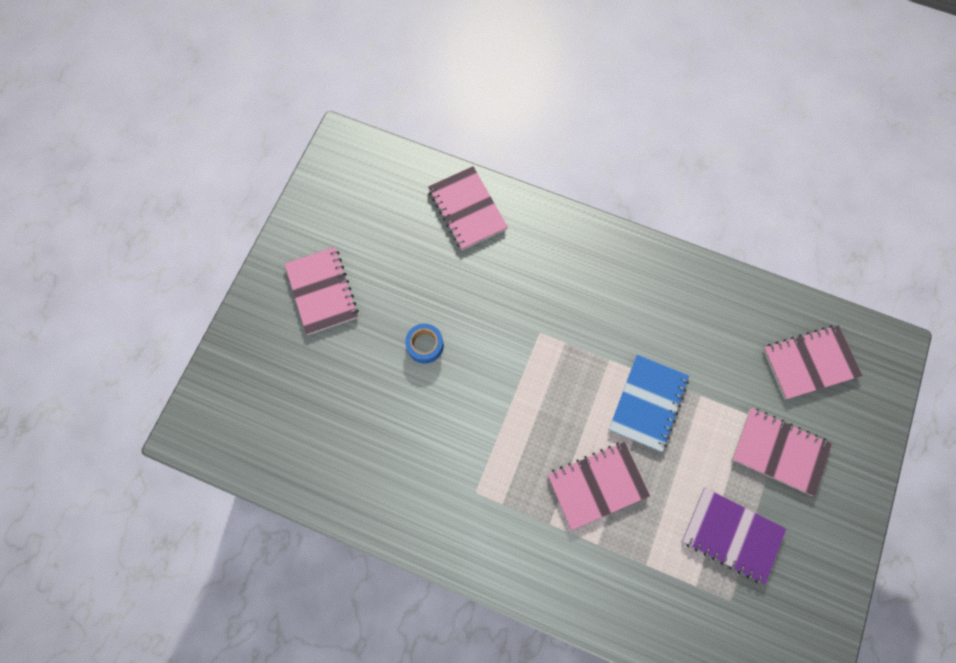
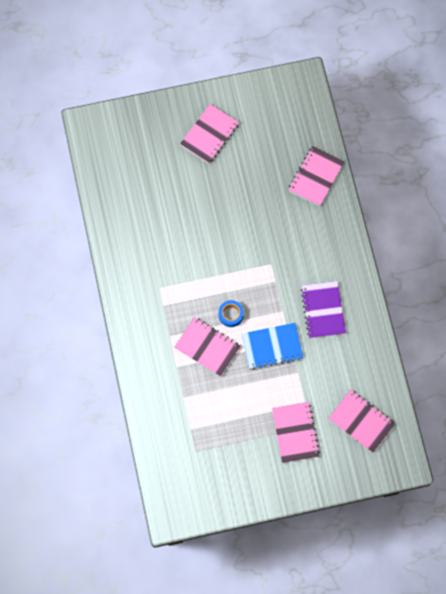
camera: 55 degrees right, 0 degrees up
blue tape [405,324,444,364] -> blue tape moved to [219,300,244,327]
purple notebook [682,488,786,585] -> purple notebook moved to [300,281,346,338]

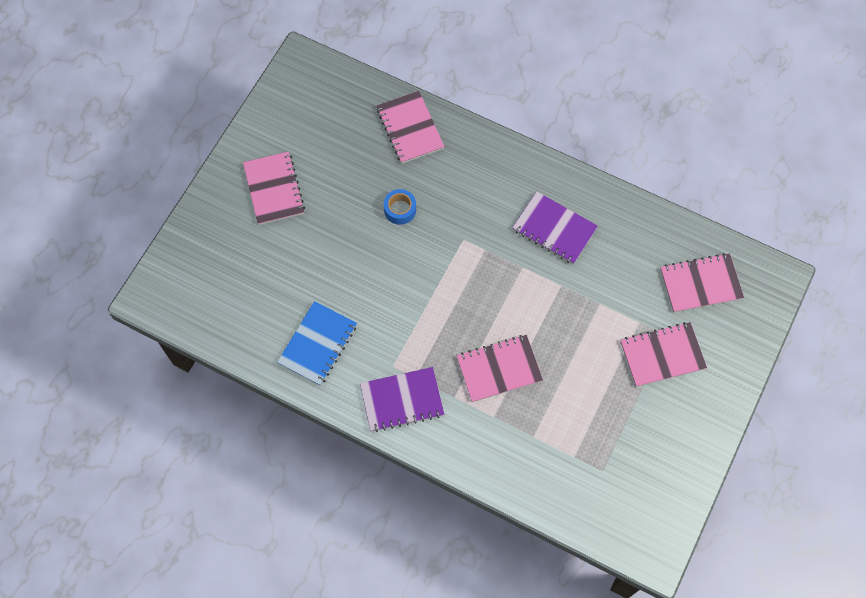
camera: 50 degrees left, 5 degrees down
blue tape [219,300,244,327] -> blue tape moved to [384,189,416,225]
blue notebook [242,323,304,370] -> blue notebook moved to [277,301,357,386]
pink notebook [272,402,320,463] -> pink notebook turned 45 degrees counterclockwise [621,322,707,387]
none -> purple notebook [360,367,444,432]

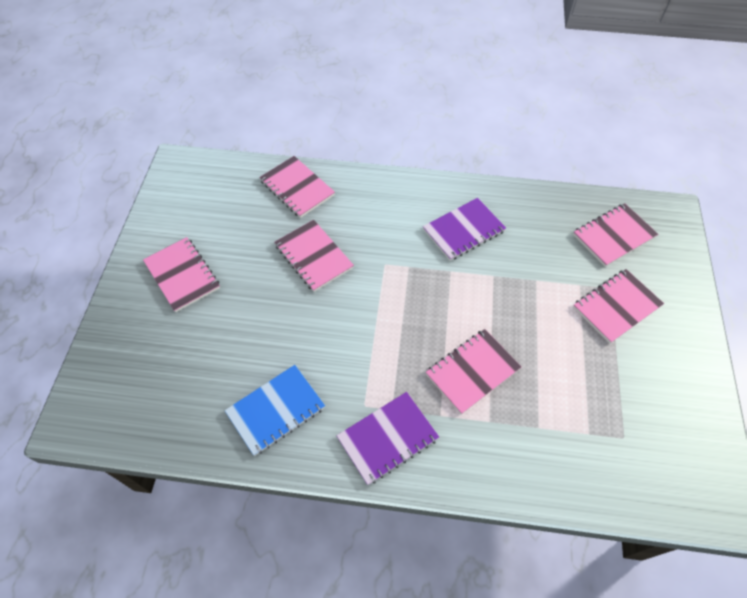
camera: 20 degrees left, 10 degrees down
blue notebook [277,301,357,386] -> blue notebook turned 45 degrees clockwise [225,365,325,456]
blue tape [384,189,416,225] -> pink notebook [274,220,354,292]
purple notebook [512,192,598,264] -> purple notebook turned 45 degrees counterclockwise [423,198,506,261]

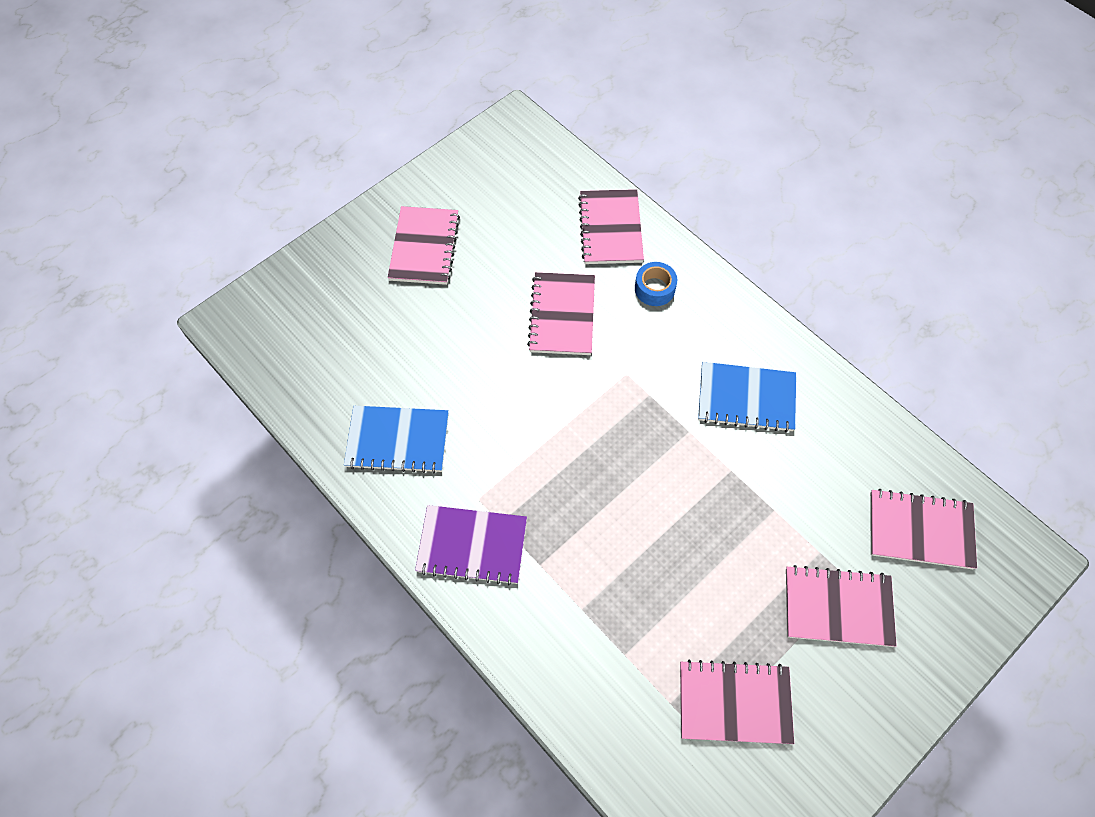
camera: 40 degrees right, 5 degrees up
purple notebook [423,198,506,261] -> blue notebook [698,362,796,432]
pink notebook [426,329,521,414] -> pink notebook moved to [680,659,794,744]
none -> blue tape [635,262,677,306]

